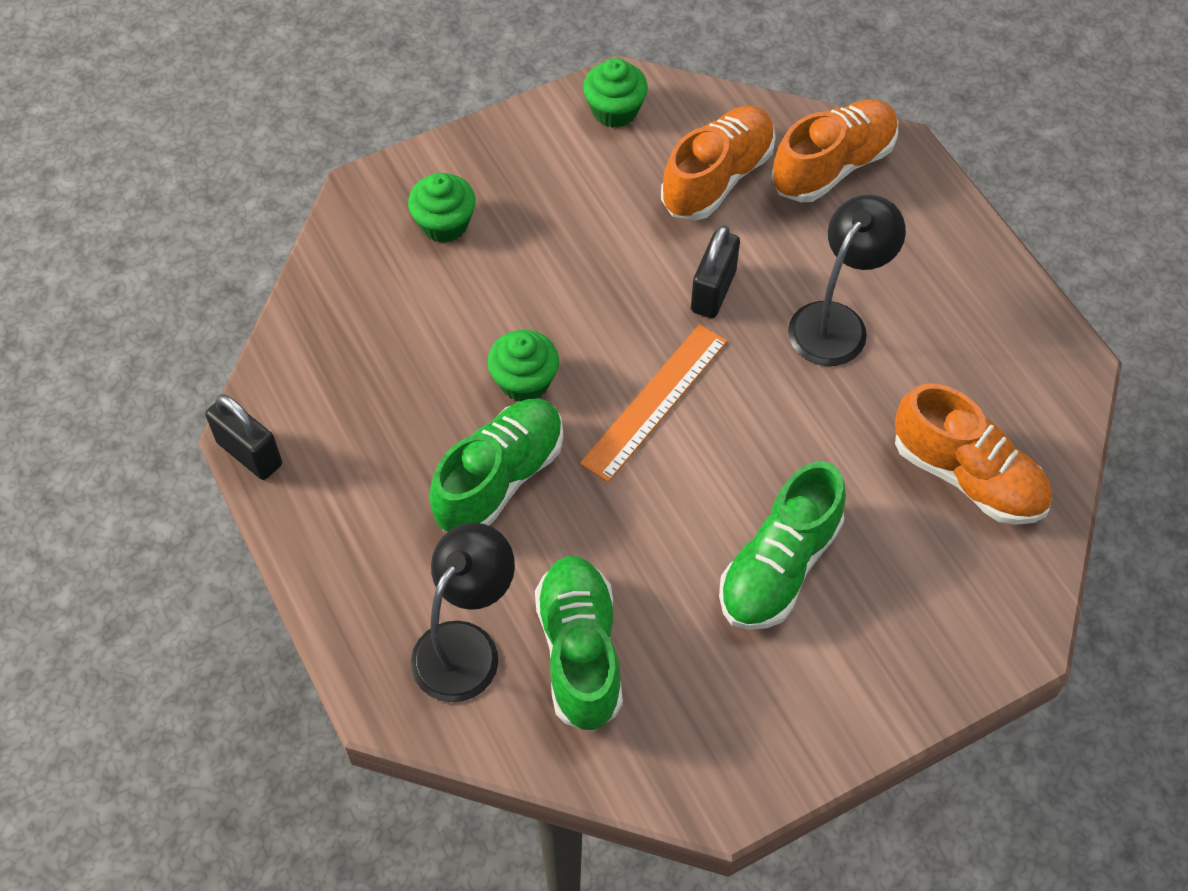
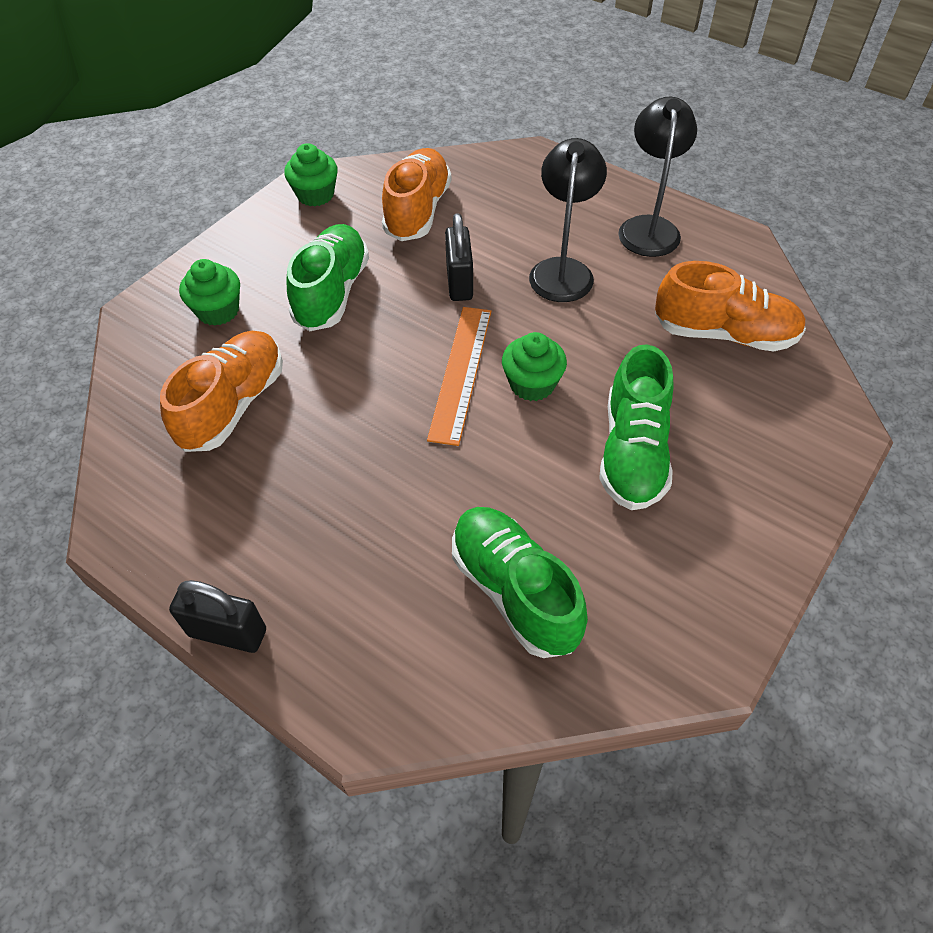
camera: 25 degrees left, 5 degrees down
black padlock [205,394,282,480] -> black padlock moved to [169,580,266,653]
black lamp [411,523,515,702] -> black lamp moved to [618,96,697,257]
green shoe [429,398,563,532] -> green shoe moved to [287,224,369,331]
green cupcake [487,330,559,402] -> green cupcake moved to [502,332,567,401]
orange shoe [772,99,898,202] -> orange shoe moved to [160,331,283,452]

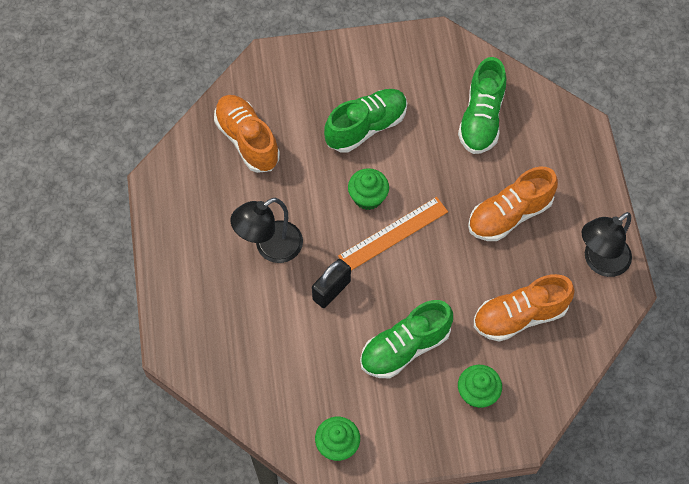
camera: 135 degrees left, 10 degrees up
black padlock [169,580,266,653] -> none
orange shoe [382,148,452,241] -> orange shoe moved to [468,167,558,241]
black lamp [618,96,697,257] -> black lamp moved to [582,212,632,277]

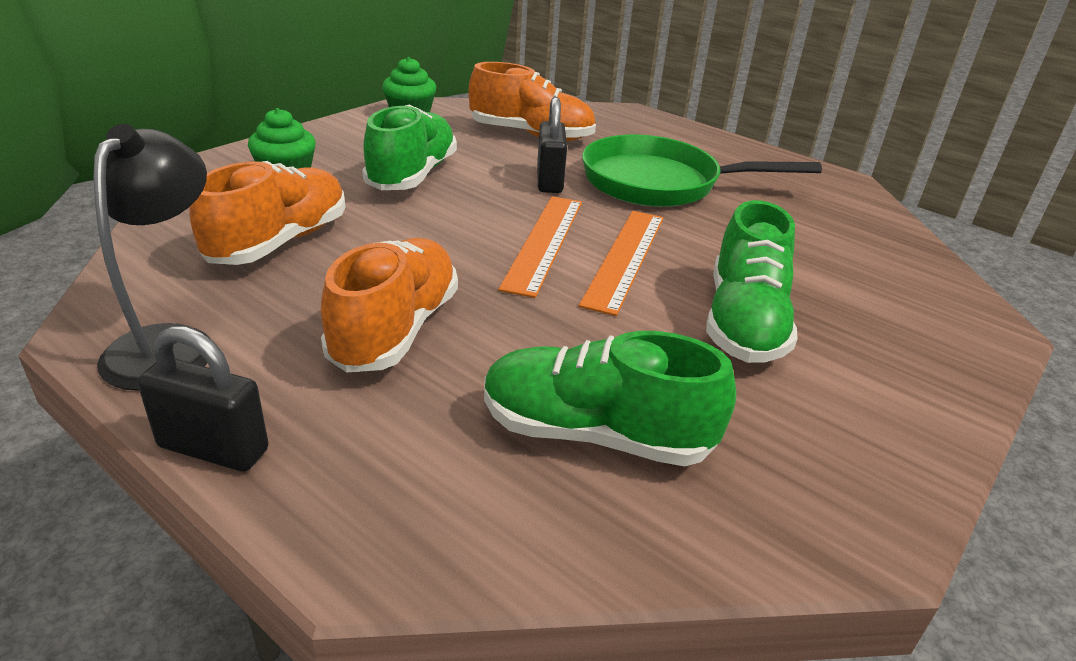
camera: 135 degrees right, 30 degrees down
orange shoe [214,95,280,173] -> orange shoe moved to [468,62,596,141]
black lamp [231,198,303,263] -> green pan [582,135,822,207]
green cupcake [348,168,389,210] -> orange ruler [579,211,664,316]
green shoe [458,57,506,154] -> green shoe turned 45 degrees counterclockwise [484,331,736,466]
none -> black padlock [138,326,269,472]

